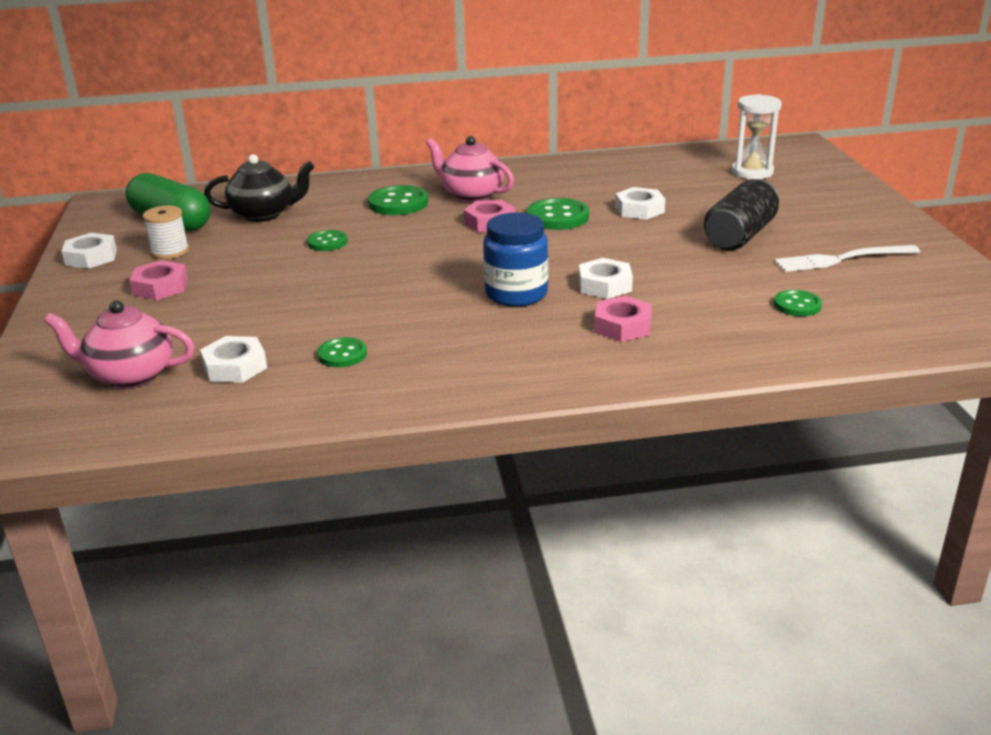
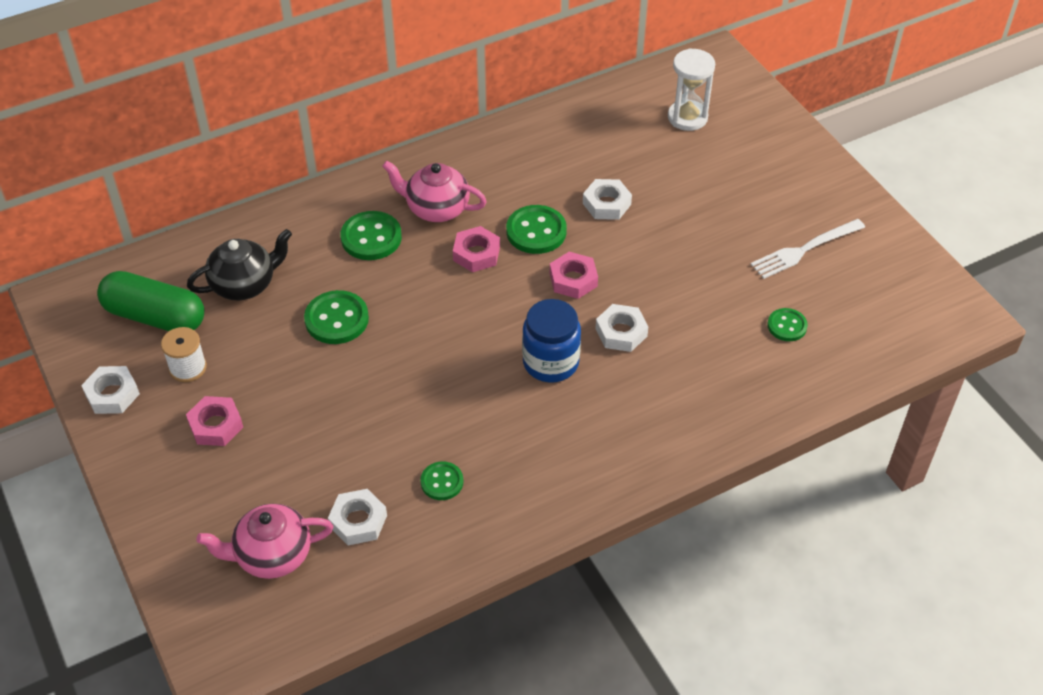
camera: 20 degrees left, 20 degrees up
green button [307,230,348,251] -> green button [304,290,369,344], size x1.63
pink nut [594,296,652,342] -> pink nut moved to [550,252,598,299]
black can [704,179,779,250] -> none

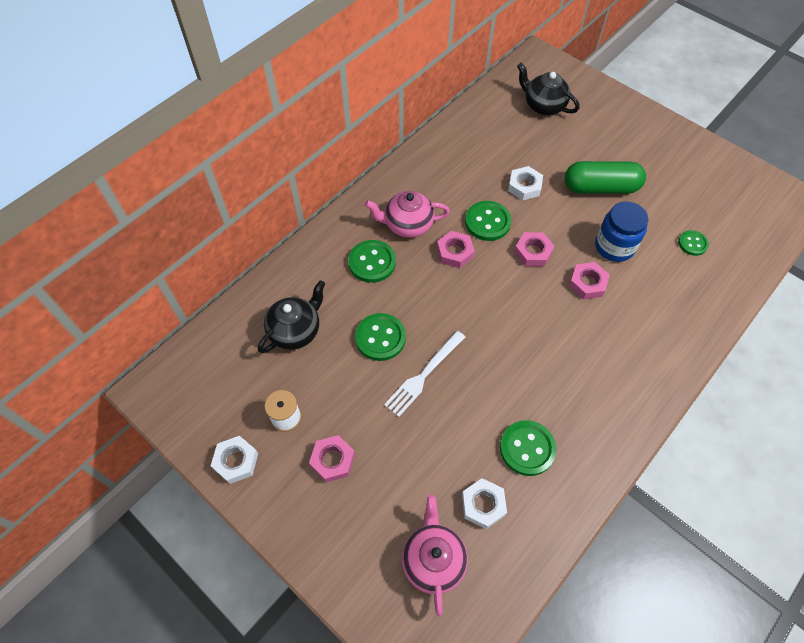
camera: 20 degrees left, 10 degrees up
green capsule [97,271,204,331] -> green capsule moved to [565,161,646,194]
pink teapot [196,504,333,579] -> pink teapot turned 120 degrees clockwise [402,495,468,616]
green button [420,461,463,500] -> green button [500,420,556,476], size x1.63
blue jar [522,299,581,383] -> blue jar moved to [595,202,649,262]
white nut [595,304,648,352] -> pink nut [569,262,610,299]
white hourglass [668,48,715,131] -> black teapot [517,63,579,115]
white fork [750,219,865,279] -> white fork moved to [384,331,465,417]

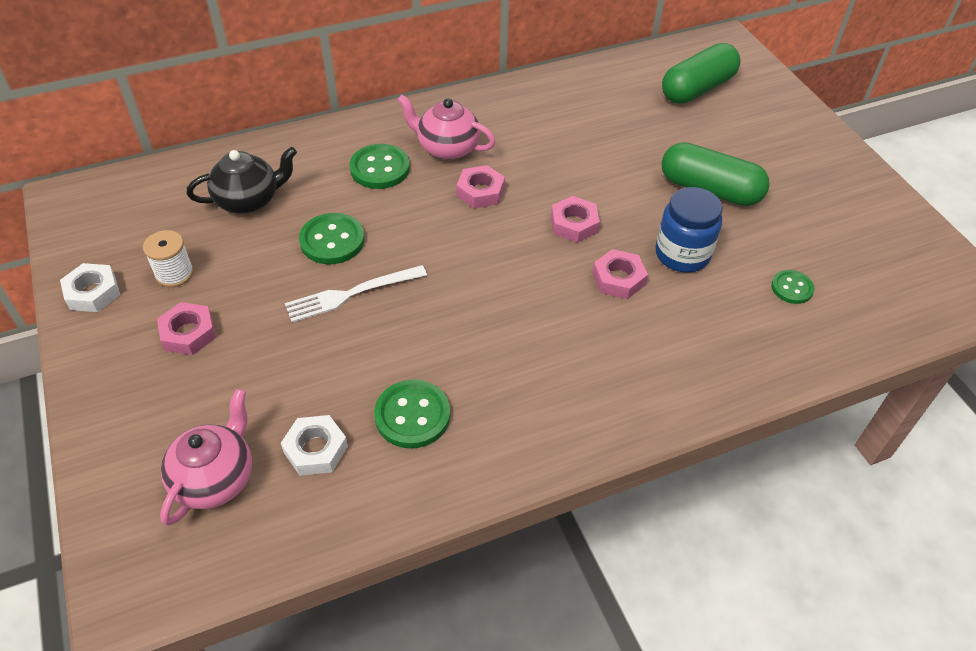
camera: 25 degrees right, 10 degrees down
green button [465,201,511,241] -> none
white nut [508,166,543,201] -> none
black teapot [517,63,579,115] -> green capsule [662,43,741,104]

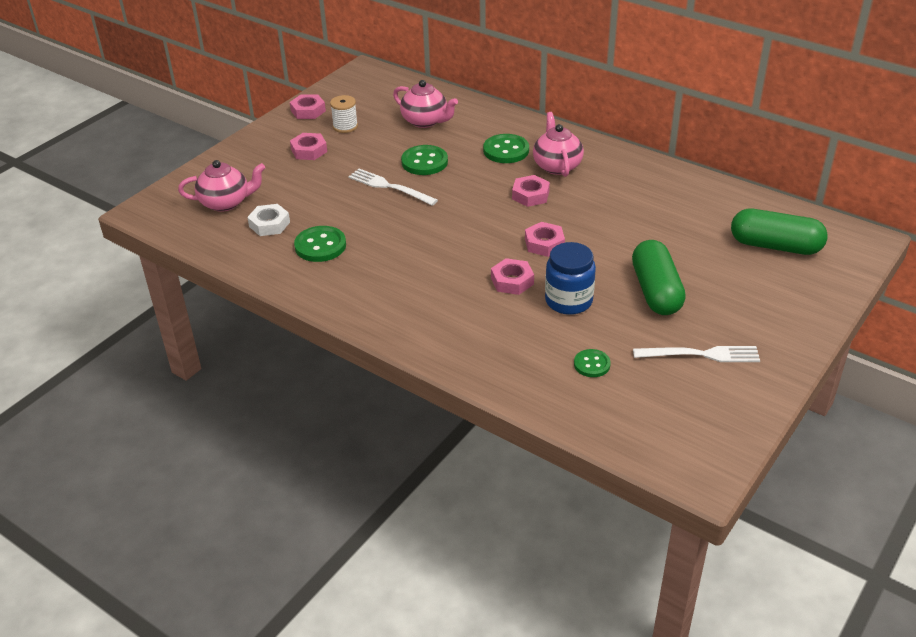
camera: 60 degrees right, 10 degrees down
white nut [60,263,120,312] -> pink nut [290,94,326,119]
black teapot [186,147,297,214] -> pink teapot [393,80,458,128]
none -> white fork [633,346,760,362]

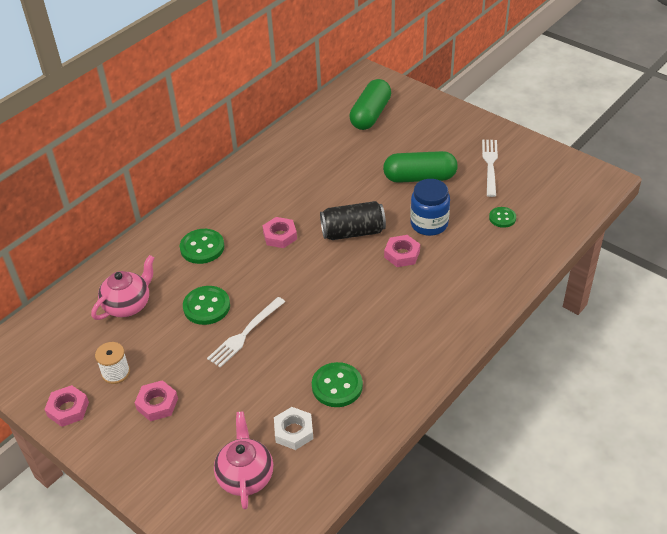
camera: 85 degrees left, 5 degrees up
pink nut [525,222,565,257] -> black can [320,201,386,240]
pink teapot [533,112,584,177] -> none

